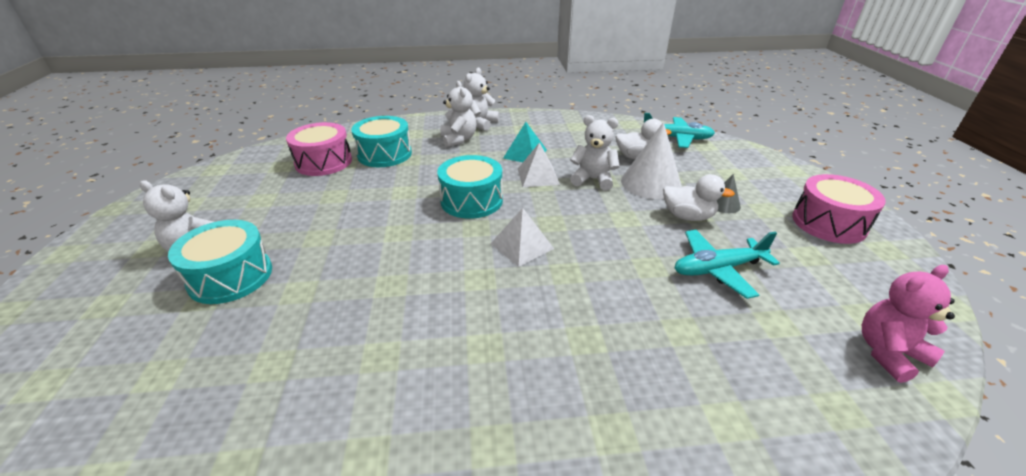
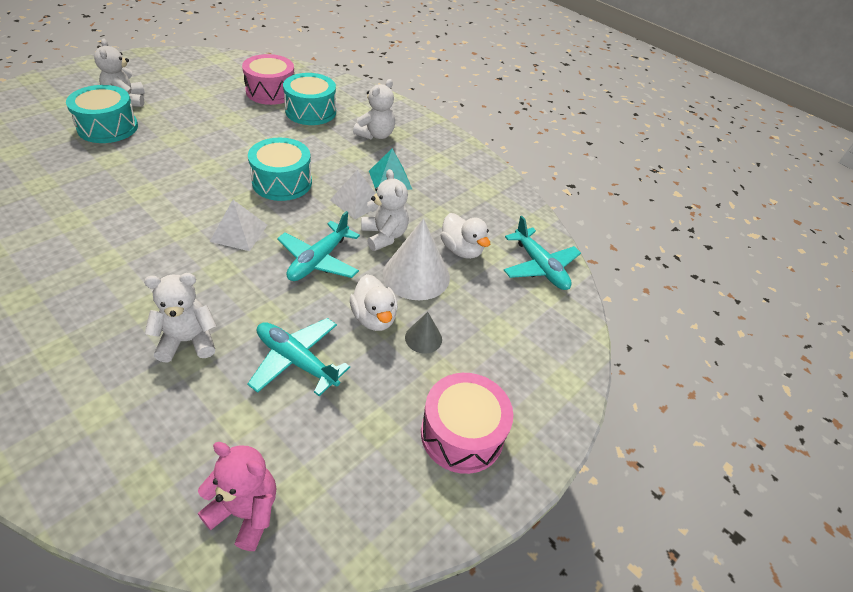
camera: 45 degrees right, 10 degrees up
white teddy bear [464,68,500,131] -> white teddy bear moved to [144,273,217,363]
none -> turquoise plane [277,211,360,281]

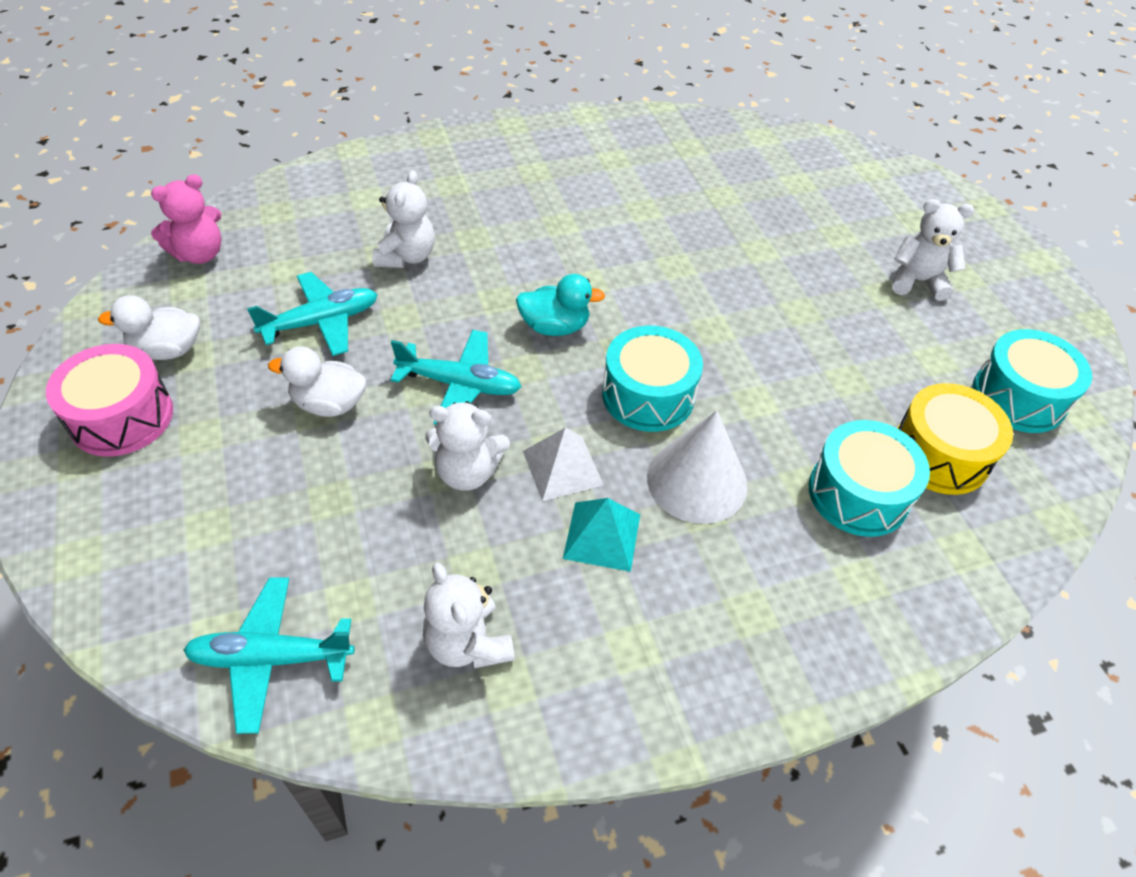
camera: 120 degrees right, 5 degrees up
turquoise drum [66,85,138,143] -> turquoise drum moved to [973,329,1092,433]
white pyramid [210,200,267,251] -> turquoise duck [516,274,605,336]
pink drum [242,54,294,105] -> yellow drum [898,383,1013,495]
turquoise plane [277,211,360,281] -> turquoise plane turned 135 degrees clockwise [391,330,521,425]
white teddy bear [353,79,395,139] -> white teddy bear moved to [423,563,515,668]
white cone [383,218,450,300] -> white cone moved to [647,410,748,524]
grey cone [405,312,442,354] -> none
white duck [440,213,490,259] -> white duck moved to [98,295,200,360]

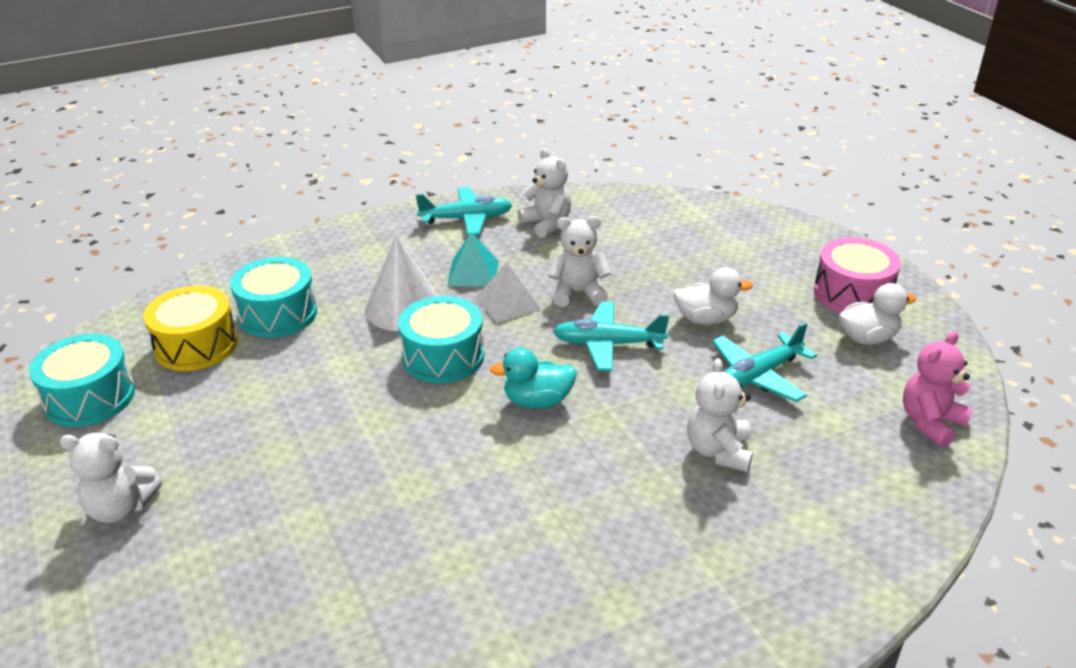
camera: 175 degrees right, 15 degrees down
turquoise plane [183,577,355,734] -> turquoise plane moved to [416,187,512,236]

